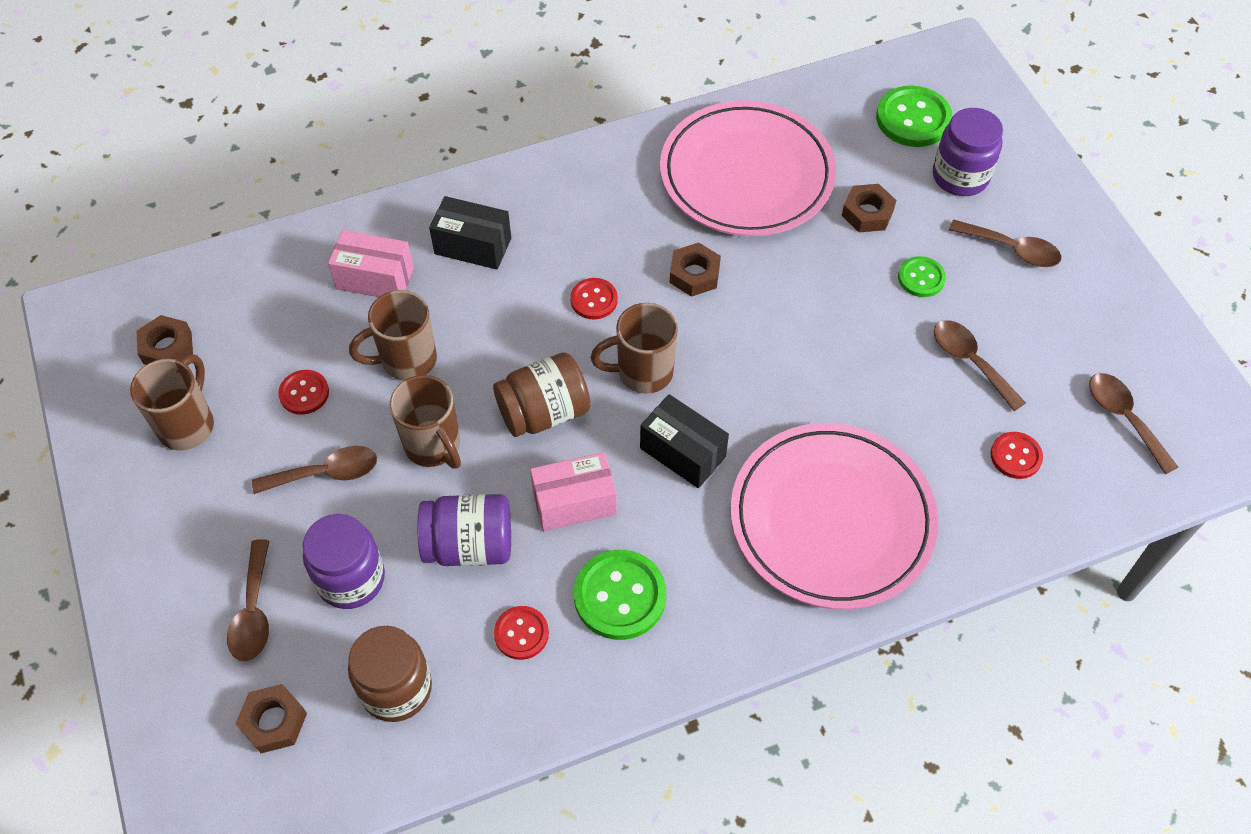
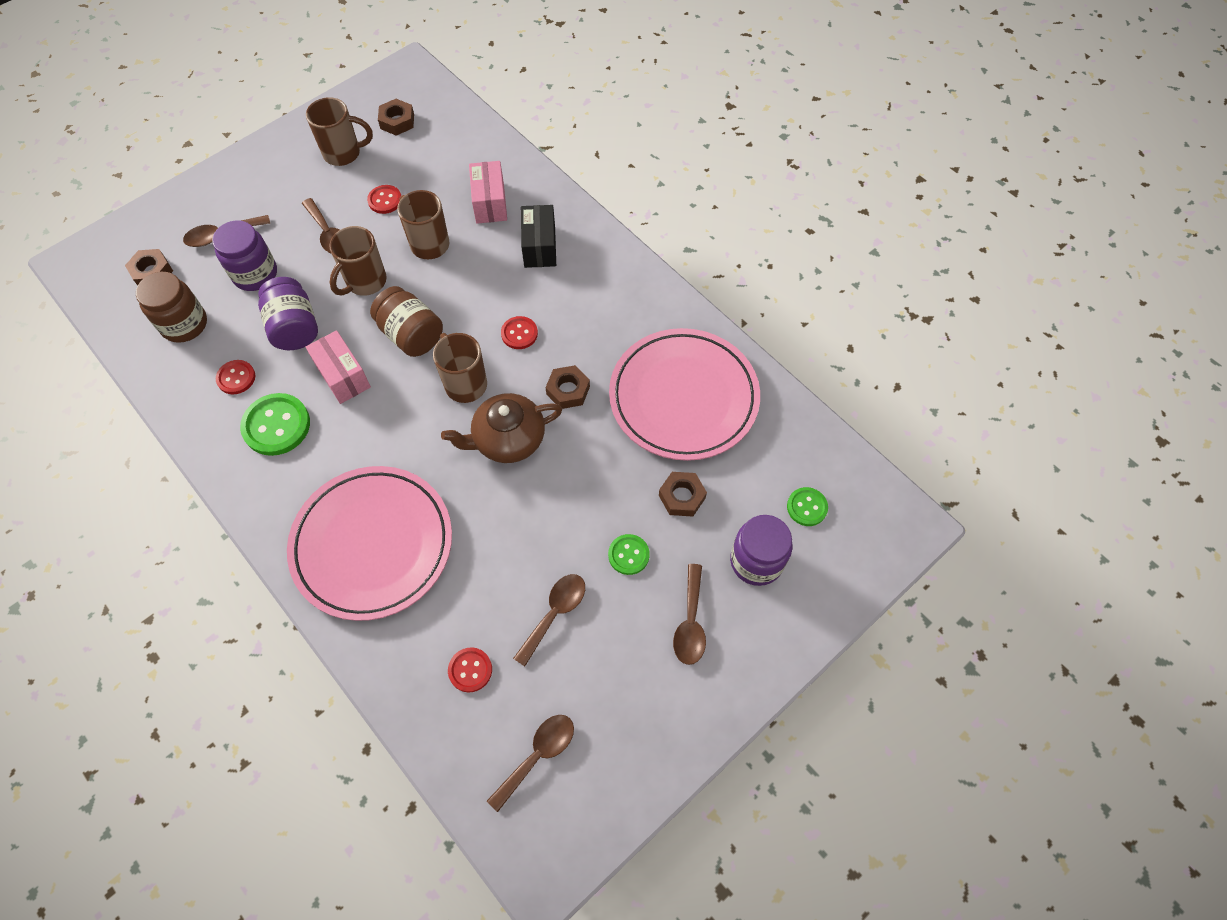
camera: 70 degrees right, 5 degrees up
black box [640,394,729,488] -> none
green button [876,85,952,147] -> green button [787,487,828,526], size x0.58
none -> brown teapot [441,393,562,463]

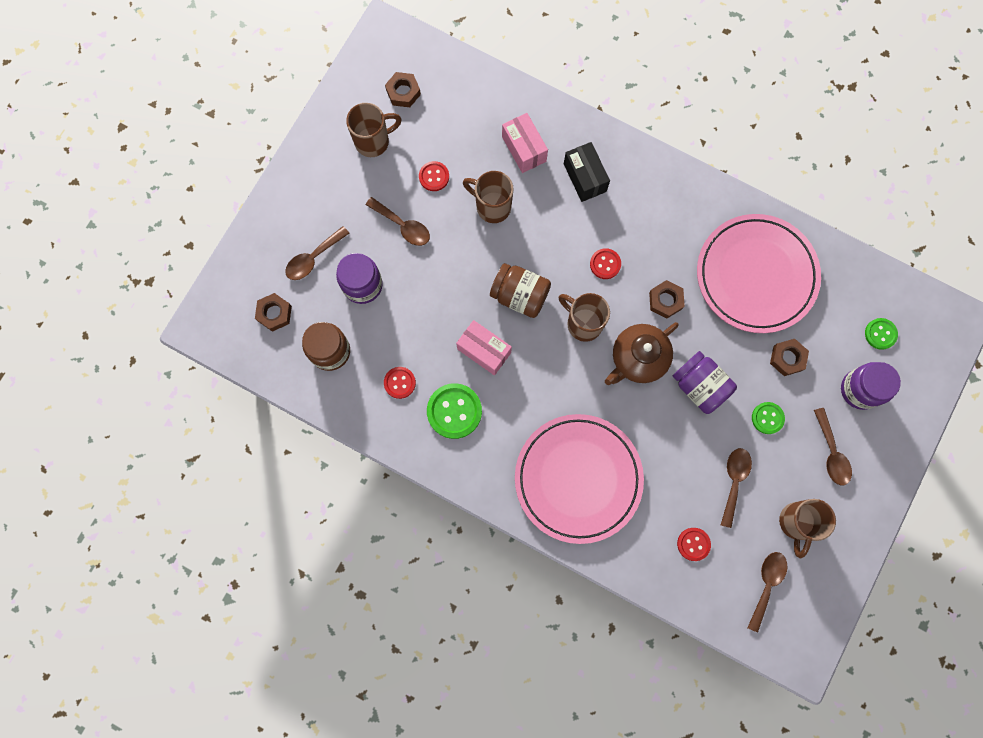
camera: 20 degrees left, 15 degrees up
purple jar [258,277,318,350] -> purple jar moved to [673,351,737,414]
brown mug [329,226,387,296] -> brown mug moved to [779,499,836,558]

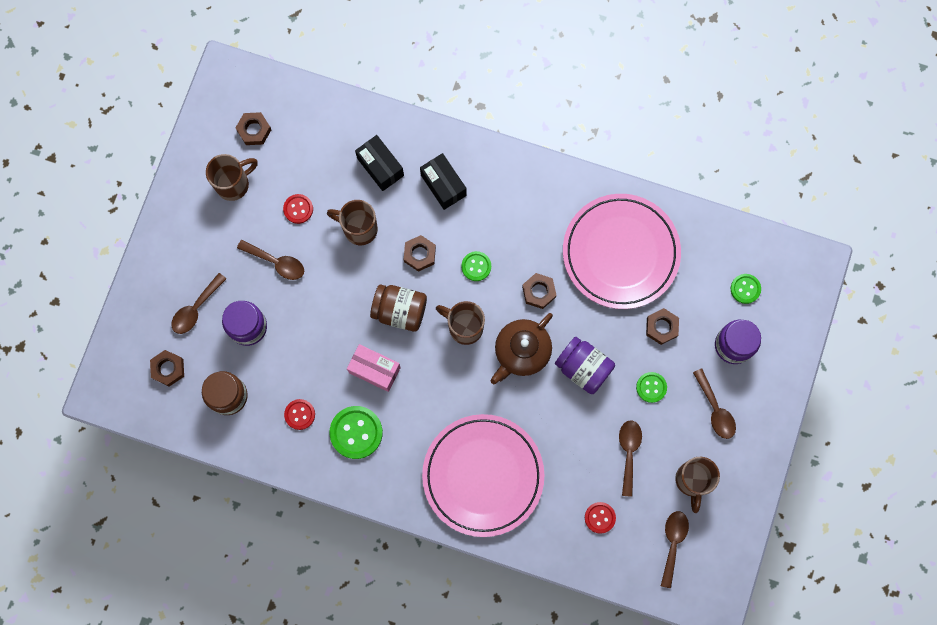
camera: 10 degrees left, 0 degrees up
pink box [502,113,548,173] -> black box [355,135,404,191]
red button [590,248,621,279] -> green button [461,251,491,281]
none -> brown nut [404,235,436,272]

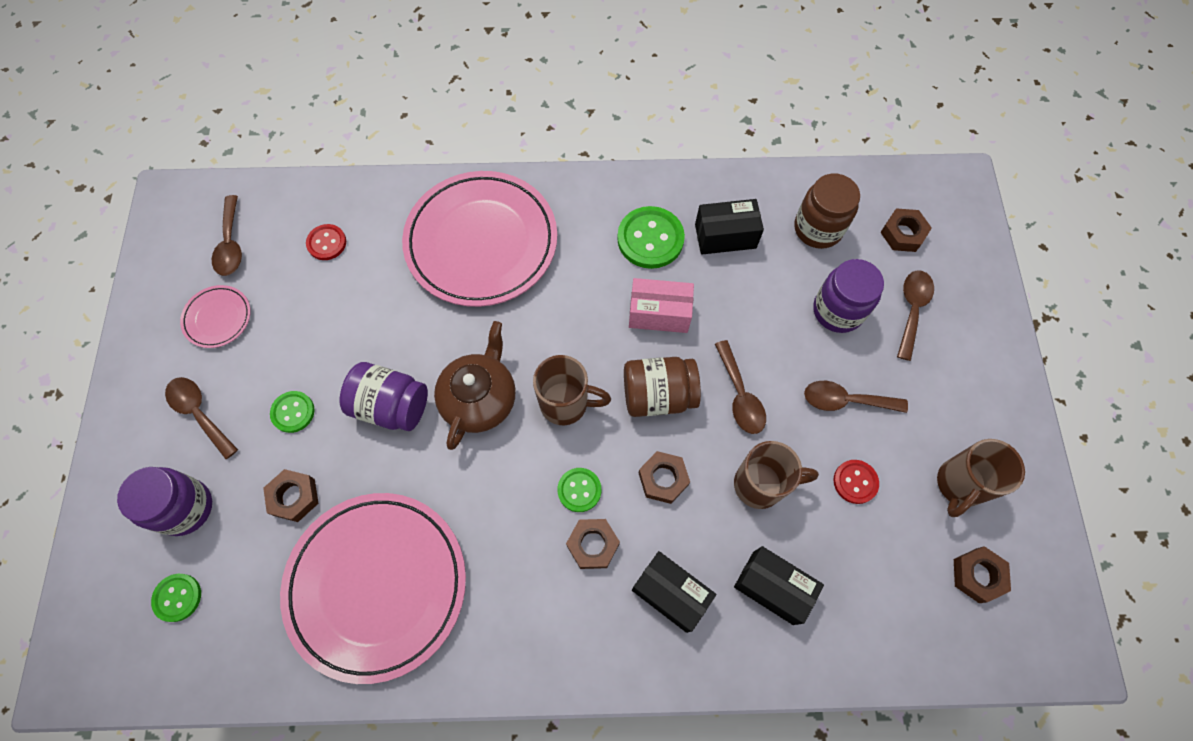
camera: 160 degrees right, 10 degrees down
red button [284,399,315,430] -> black box [695,199,764,255]
brown nut [522,273,557,309] -> brown nut moved to [566,519,620,569]
brown spoon [619,420,642,497] -> brown spoon moved to [715,340,766,434]
brown mug [675,457,720,513] -> pink plate [180,285,251,348]

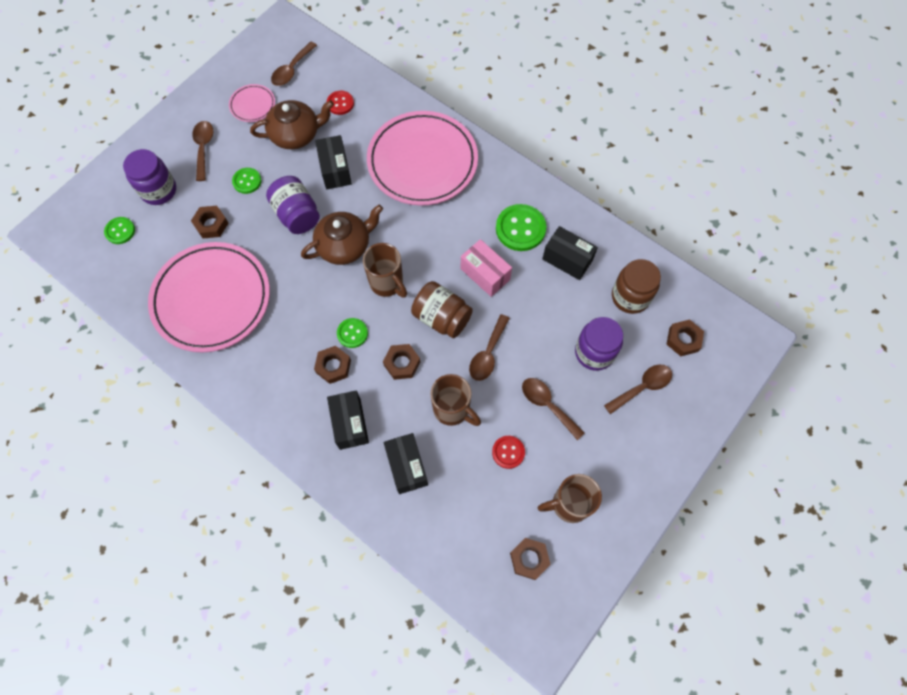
camera: 40 degrees right, 0 degrees up
none -> brown teapot [250,100,334,149]
none -> black box [315,135,352,189]

